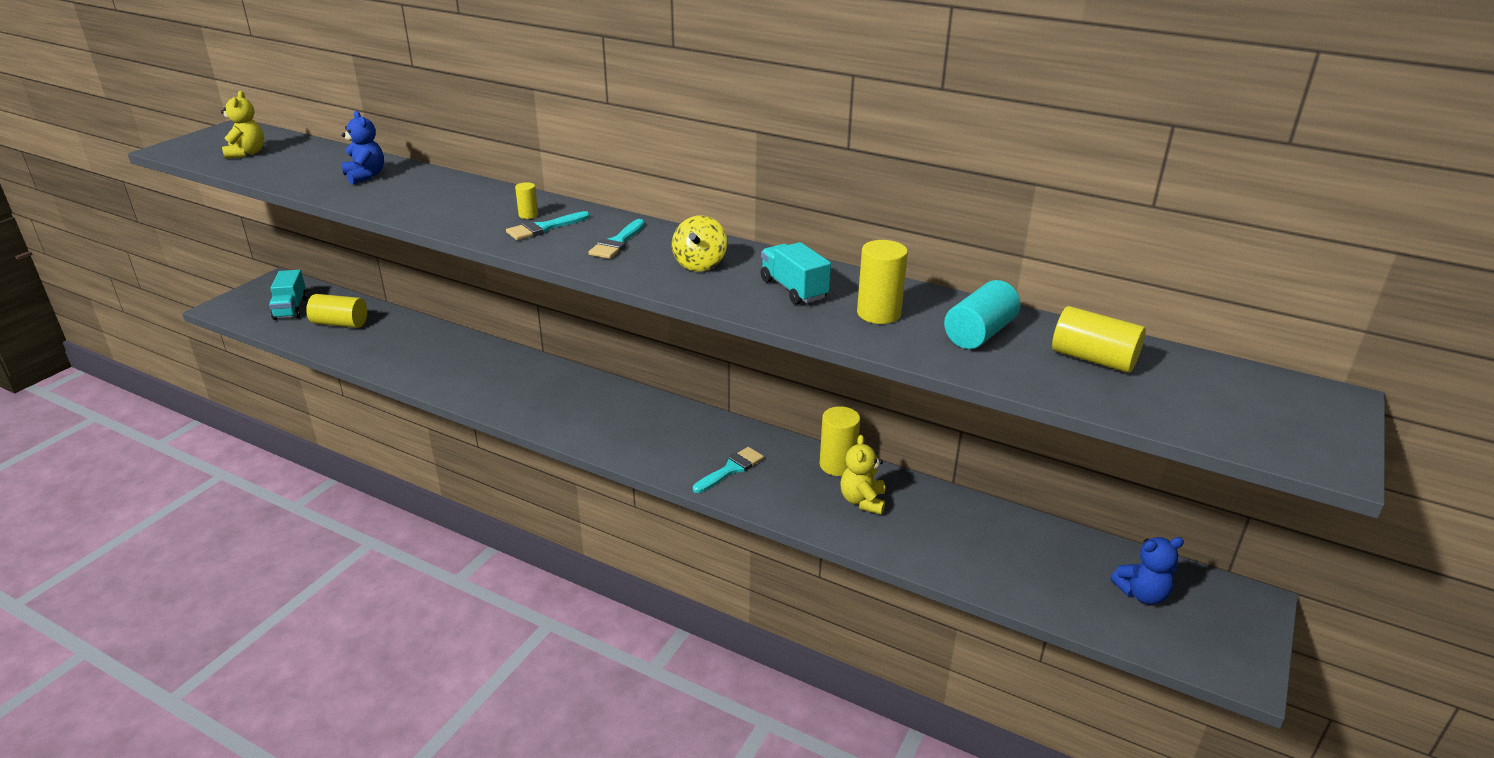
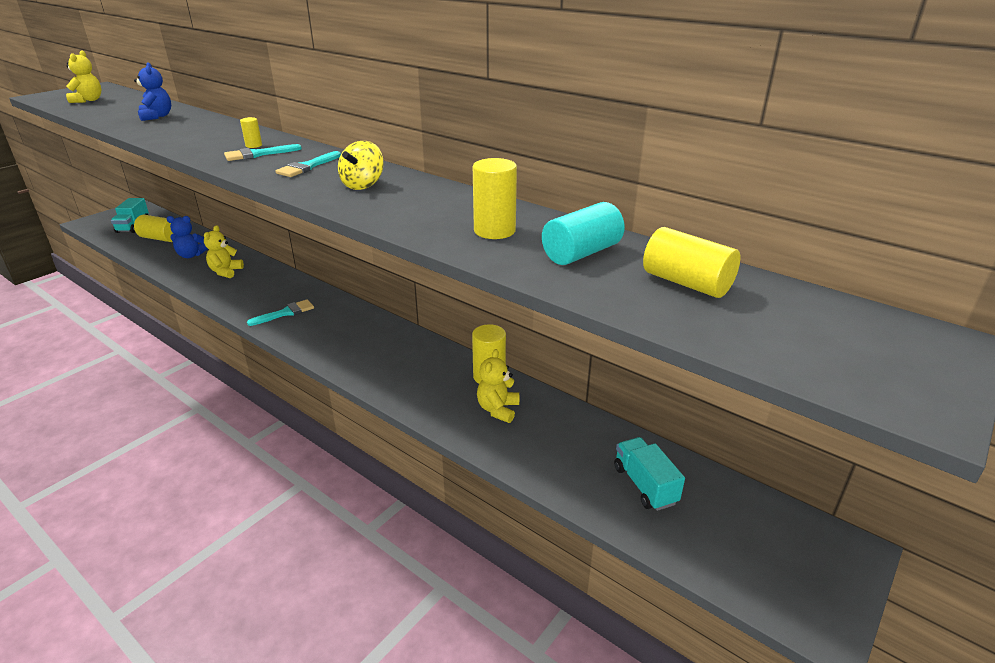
camera: 10 degrees right, 0 degrees up
turquoise brush [693,447,764,493] -> turquoise brush moved to [247,299,314,326]
turquoise truck [761,242,831,305] -> turquoise truck moved to [614,437,685,511]
blue teddy bear [1110,537,1184,605] -> blue teddy bear moved to [167,216,208,258]
none -> yellow teddy bear [204,225,244,278]

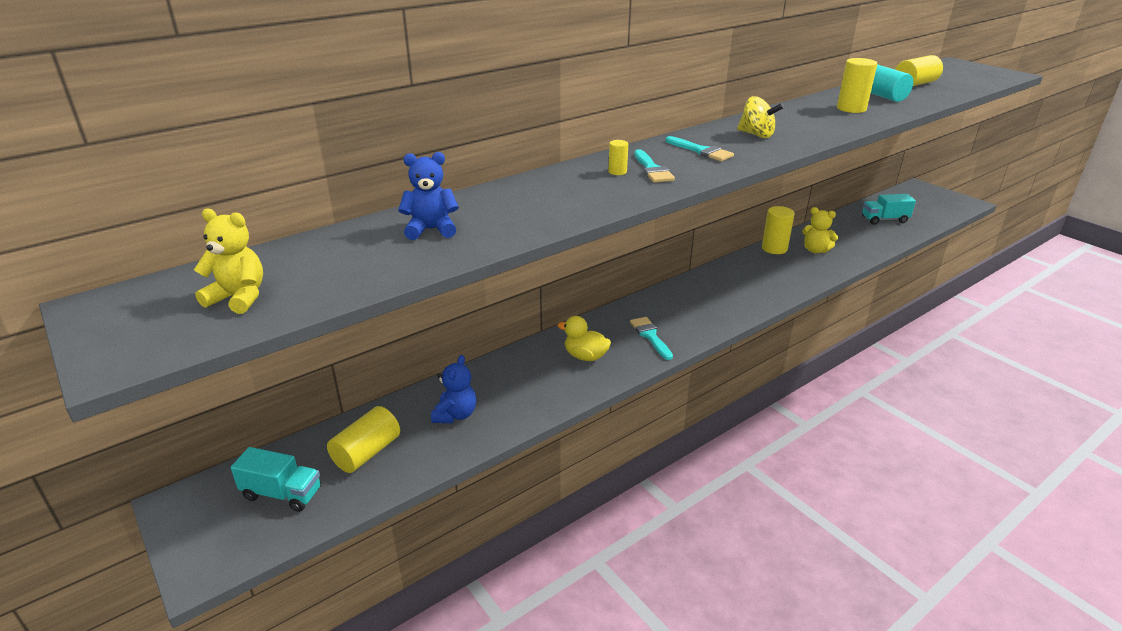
camera: 75 degrees left, 0 degrees up
yellow teddy bear [204,225,244,278] -> none
none -> yellow duck [557,316,611,361]

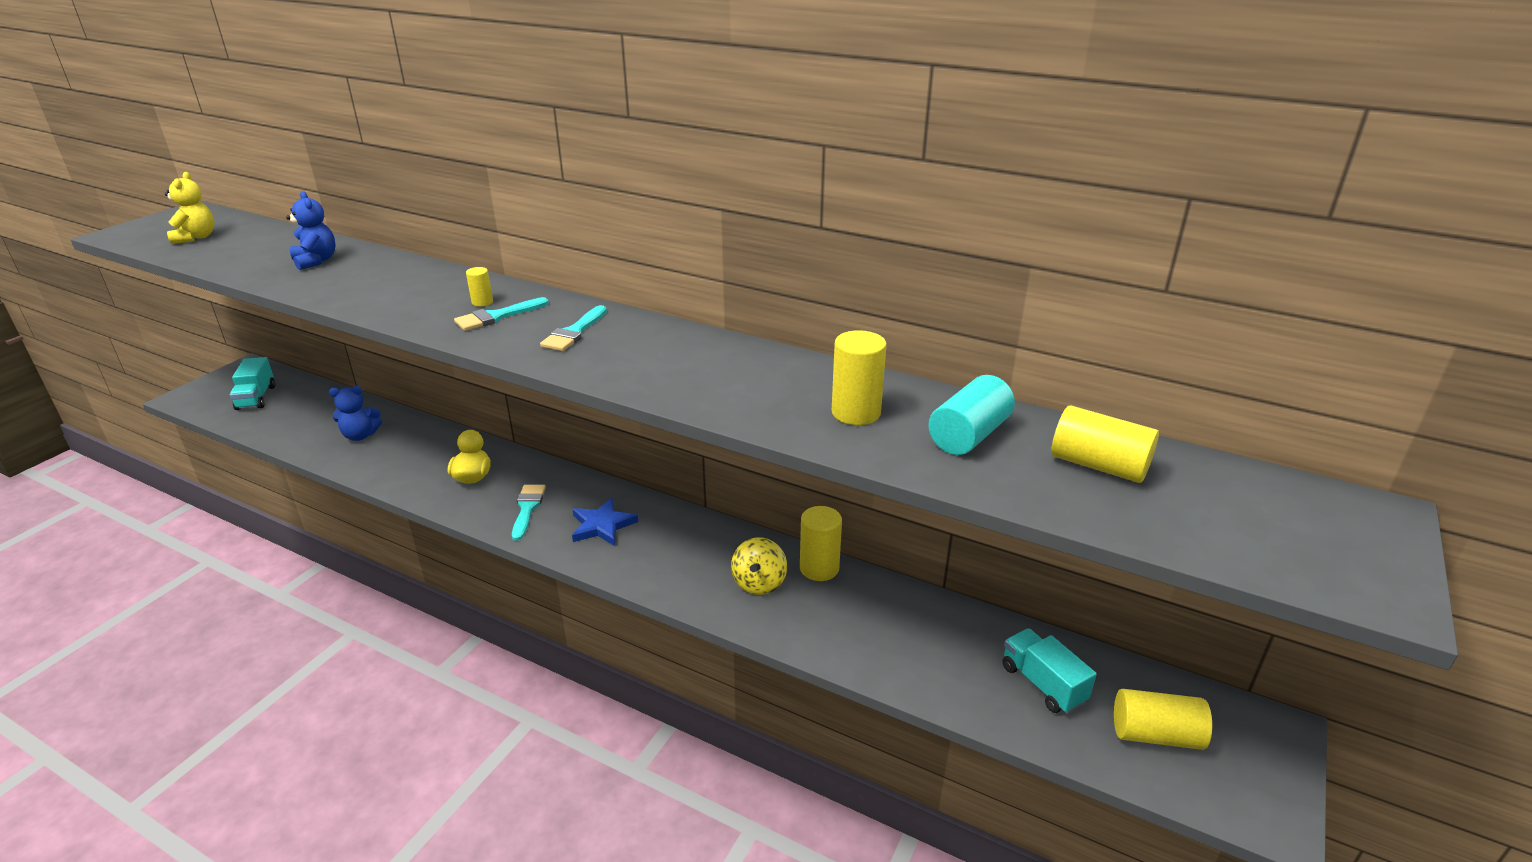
camera: 65 degrees right, 0 degrees up
yellow cylinder [327,406,400,473] -> yellow cylinder moved to [1114,689,1212,750]
turquoise brush [630,317,673,360] -> turquoise brush turned 45 degrees counterclockwise [512,485,546,541]
yellow spinning top [737,96,784,138] -> yellow spinning top moved to [731,537,787,595]
yellow teddy bear [802,207,838,253] -> none
none -> blue star [572,498,638,546]

